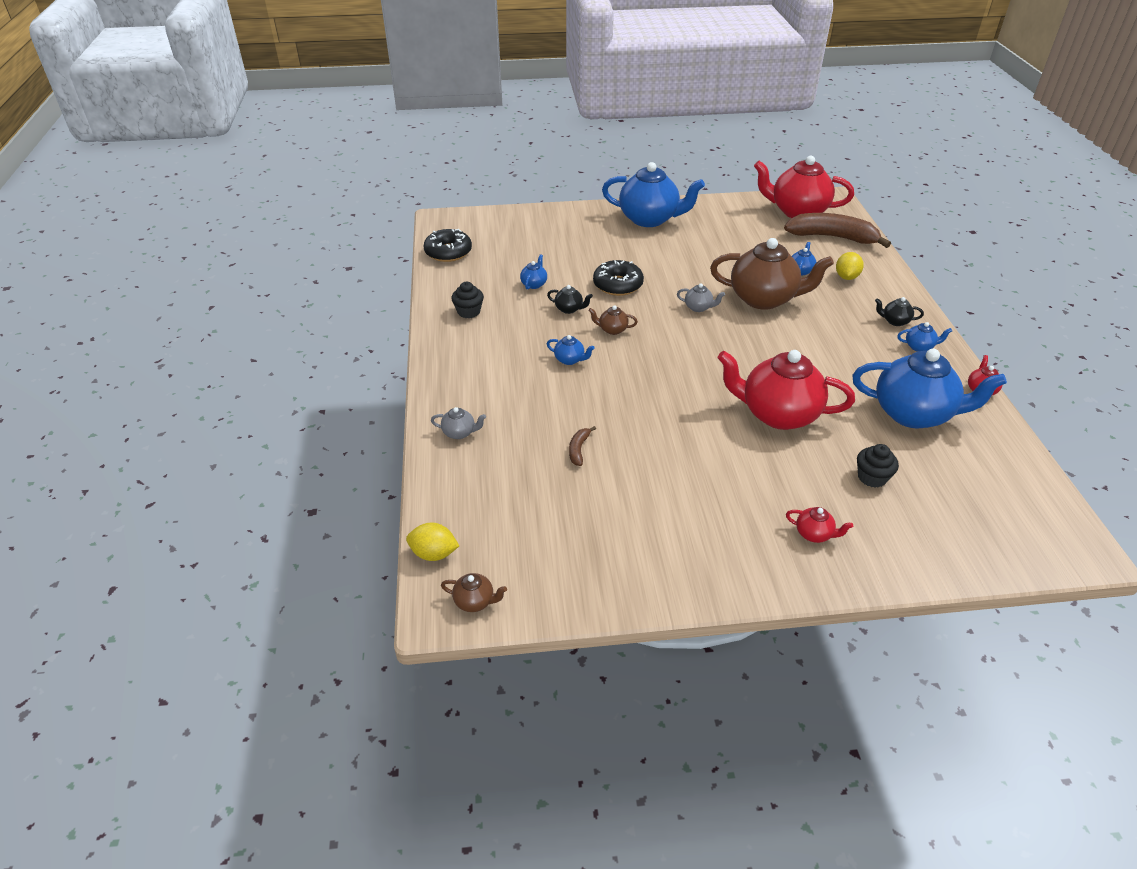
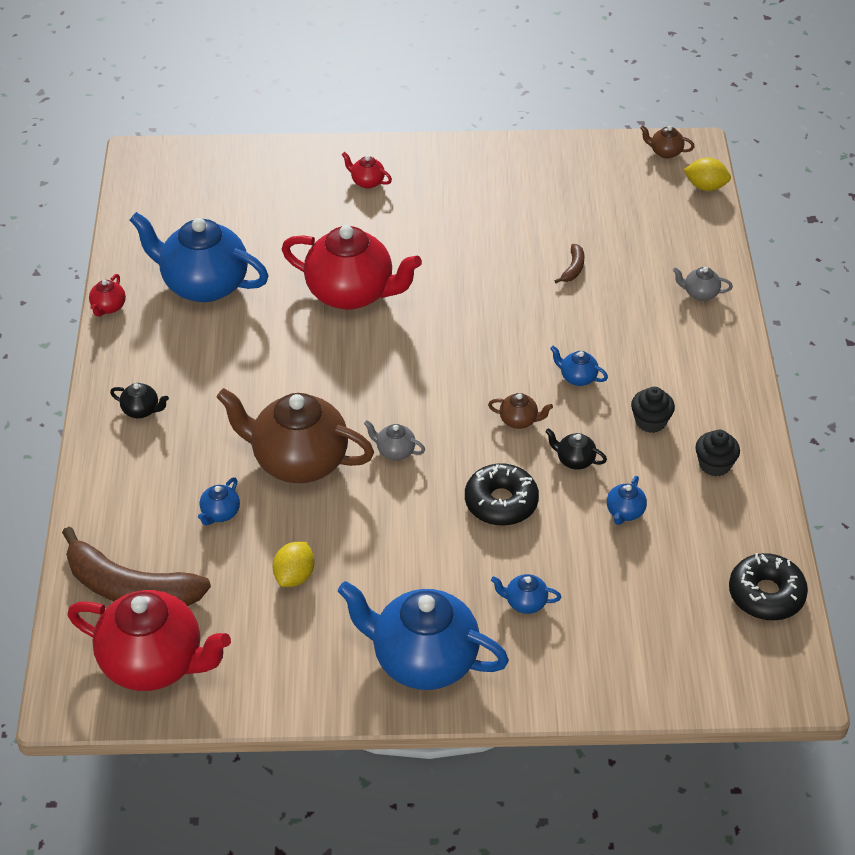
camera: 175 degrees left, 5 degrees up
yellow lemon [836,252,864,280] -> yellow lemon moved to [273,542,315,587]
black cupcake [857,444,899,488] -> black cupcake moved to [631,387,675,433]
blue teapot [897,322,952,352] -> blue teapot moved to [491,574,561,614]

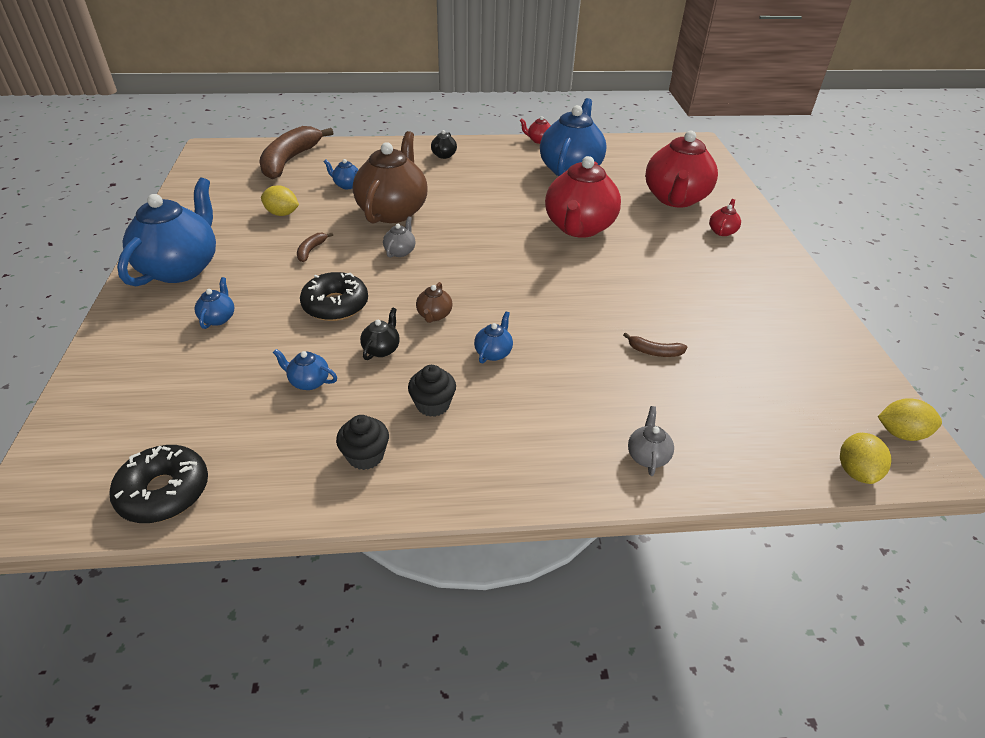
camera: 85 degrees right, 5 degrees down
red teapot [68,590,231,691] -> red teapot moved to [646,131,718,207]
brown teapot [640,125,695,159] -> yellow lemon [878,398,942,441]
none -> brown banana [297,233,333,262]

